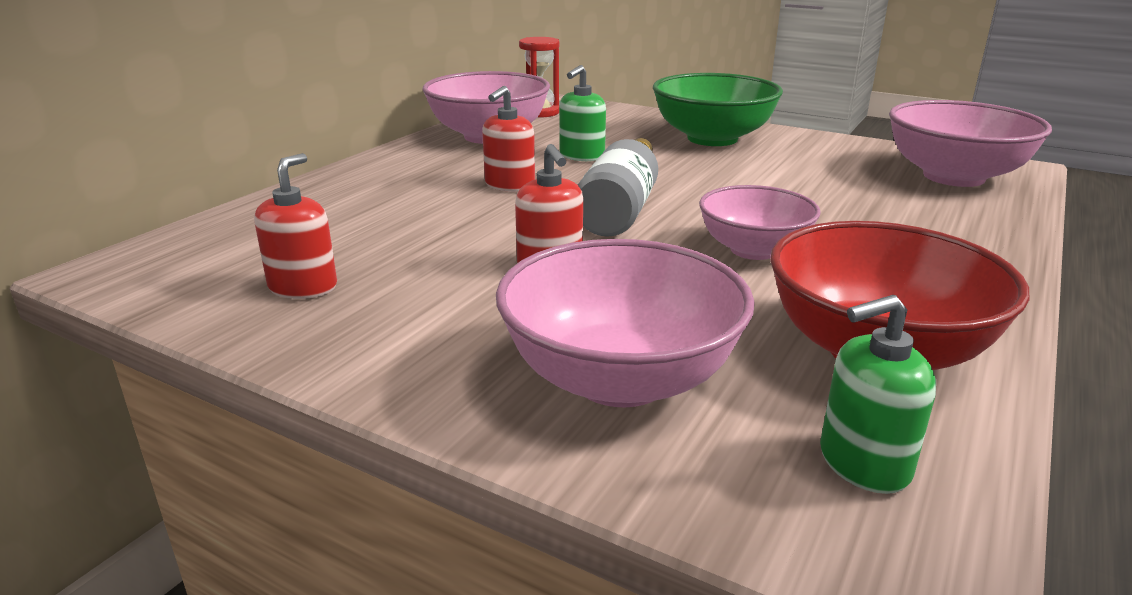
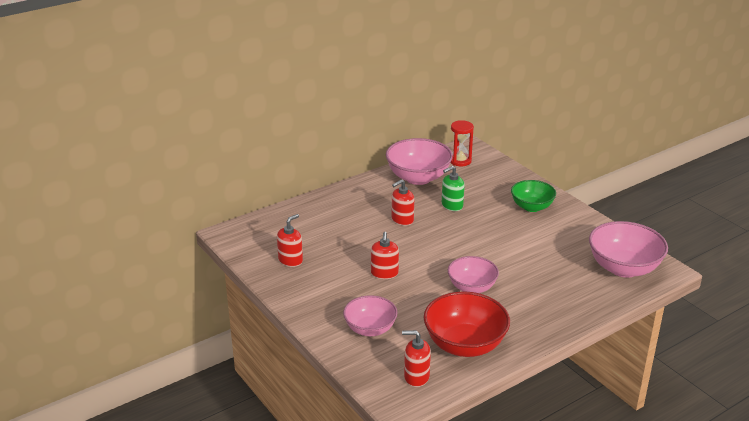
camera: 25 degrees right, 5 degrees up
pink bowl [496,239,755,407] -> pink bowl [343,295,397,336], size x0.65
grey bottle [578,138,658,237] -> none
green bowl [653,73,783,146] -> green bowl [511,180,556,212], size x0.65
green soap dispenser [820,295,936,494] -> red soap dispenser [402,330,431,387]

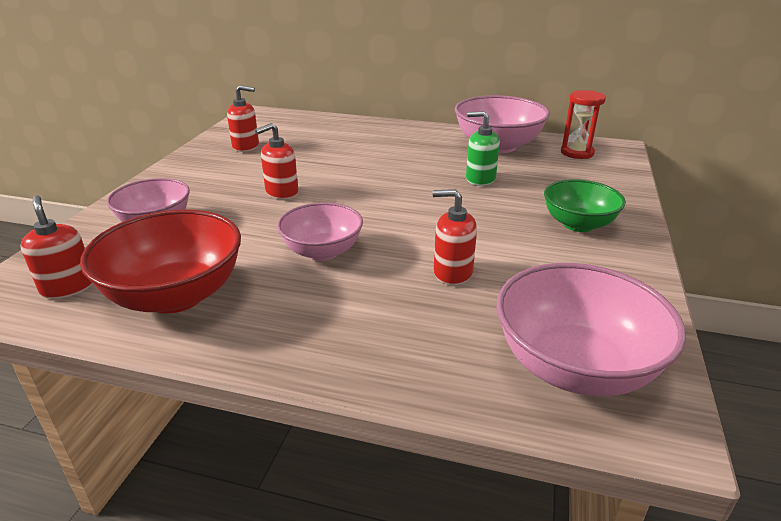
camera: 50 degrees right, 0 degrees up
red soap dispenser [392,179,414,226] -> red soap dispenser moved to [433,189,477,285]

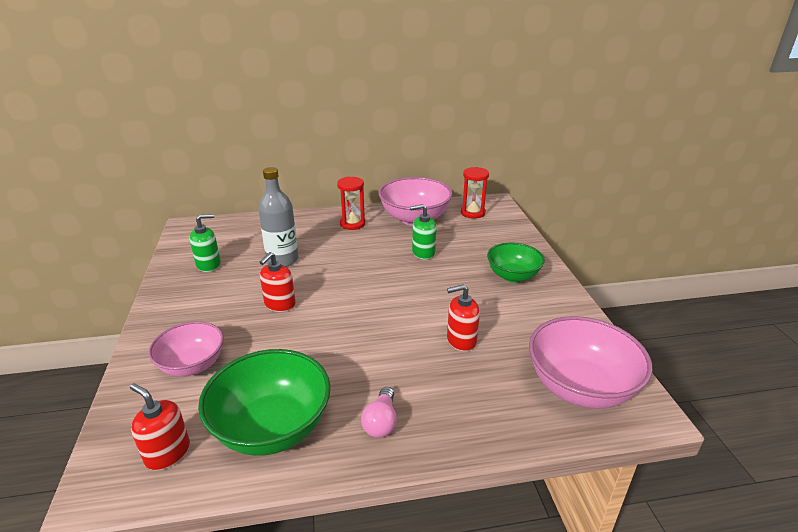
camera: 25 degrees left, 0 degrees up
red bowl [80,210,241,314] -> green bowl [198,349,331,456]
red soap dispenser [227,85,259,152] -> green soap dispenser [189,214,221,272]
pink bowl [277,202,363,261] -> none
none -> grey bottle [258,167,299,267]
none -> red hourglass [337,177,365,230]
none -> pink light bulb [361,387,397,438]

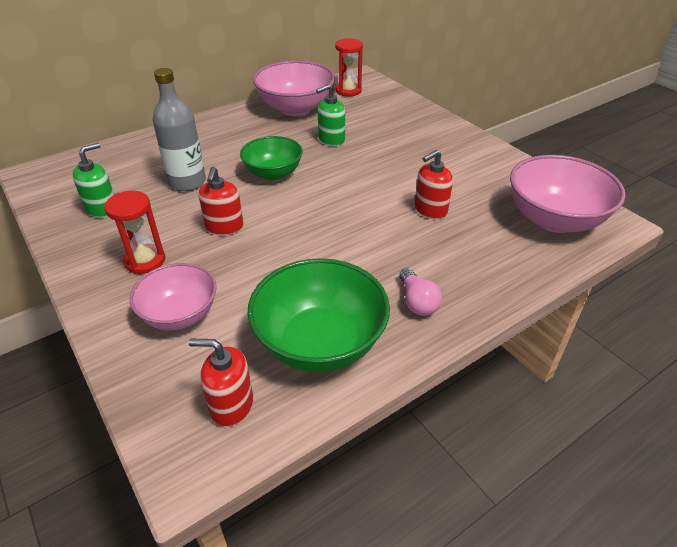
camera: 25 degrees left, 10 degrees up
red hourglass [337,177,365,230] -> red hourglass moved to [104,191,165,274]
green bowl [487,243,545,282] -> green bowl moved to [240,136,303,180]

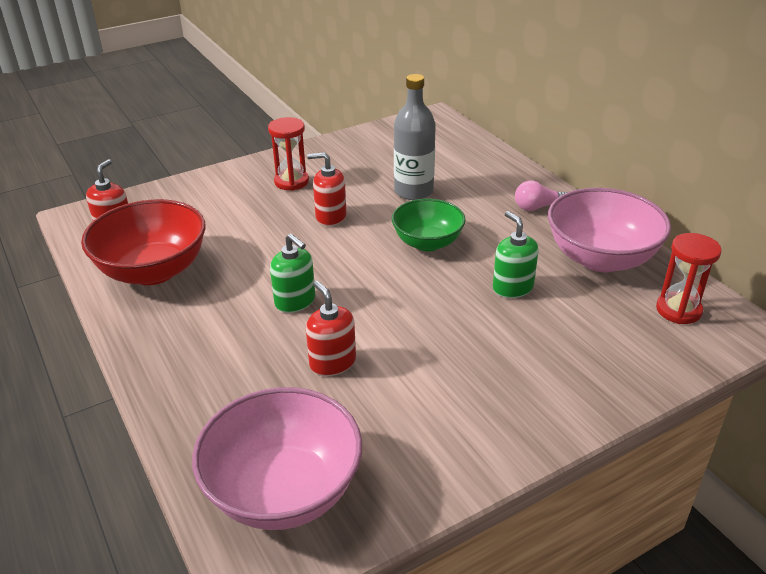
camera: 95 degrees right, 5 degrees down
green soap dispenser [72,143,114,218] -> green soap dispenser moved to [270,233,315,313]
pink bowl [130,263,217,330] -> none
green bowl [247,258,390,372] -> red bowl [81,199,205,285]
pink light bulb [399,268,442,316] -> pink light bulb moved to [515,181,567,211]

